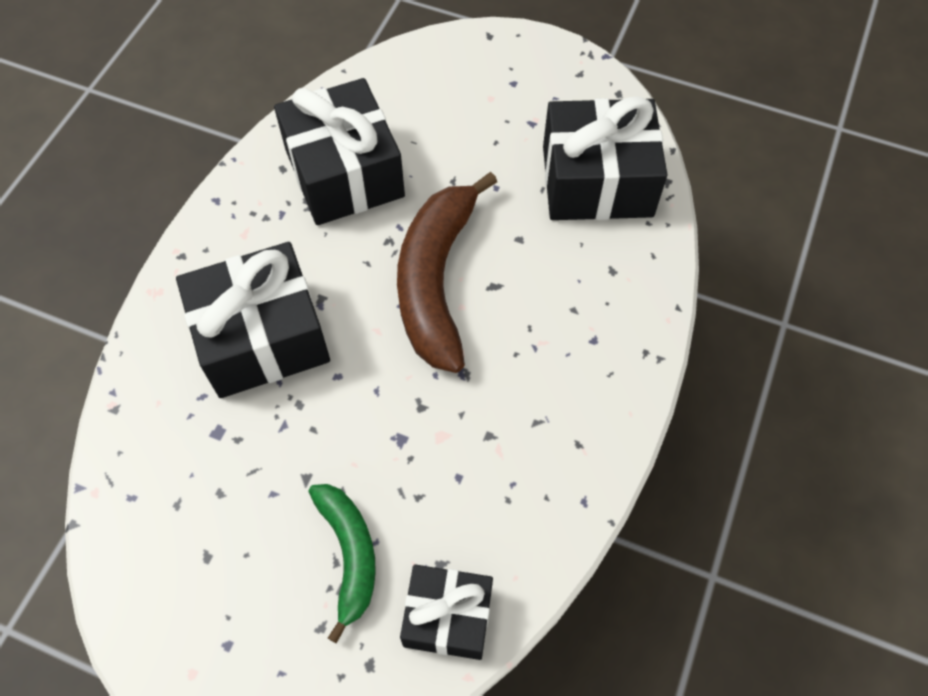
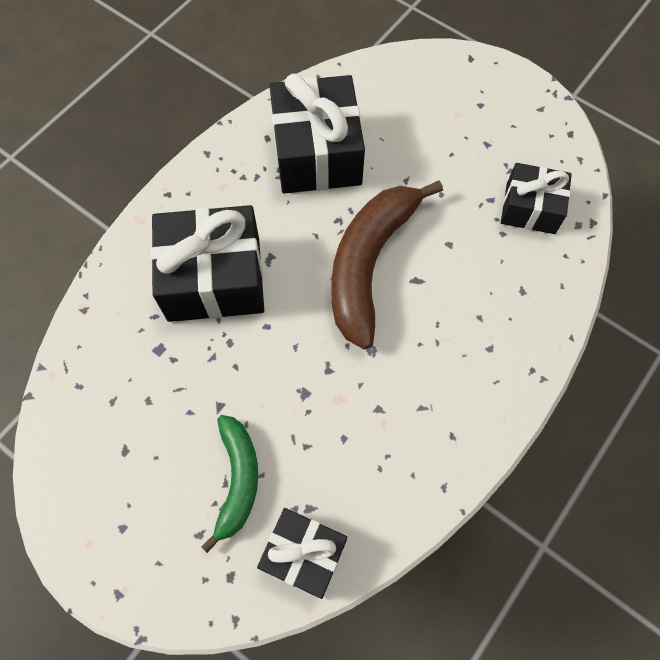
camera: 15 degrees right, 5 degrees up
black gift [543,96,667,220] -> black gift [501,163,572,234], size x0.60

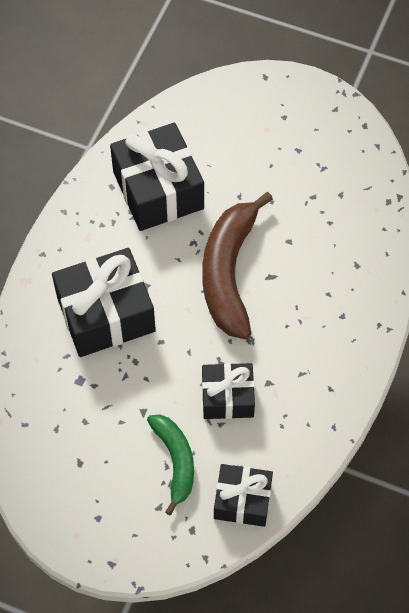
camera: 15 degrees left, 5 degrees down
black gift [501,163,572,234] -> black gift moved to [202,363,255,419]

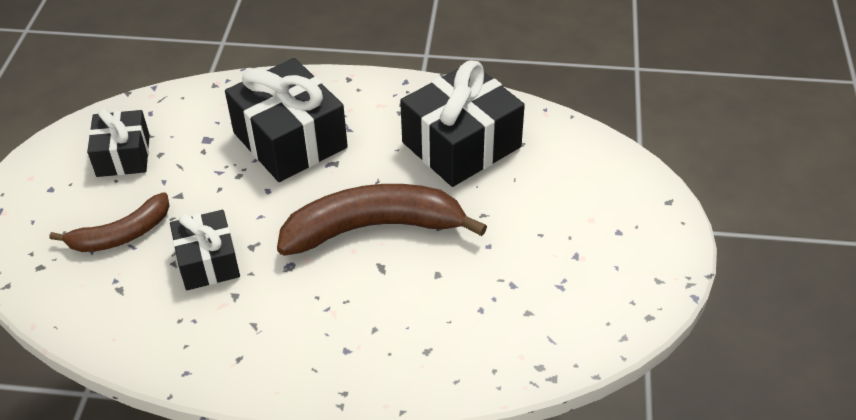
camera: 75 degrees right, 15 degrees down
green banana [147,414,194,515] -> brown banana [49,192,170,252]
black gift [214,464,273,527] -> black gift moved to [87,108,150,177]

